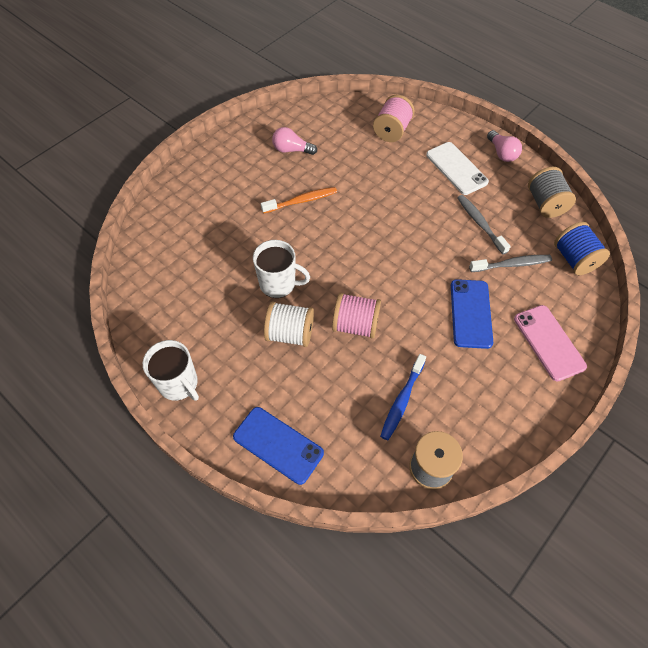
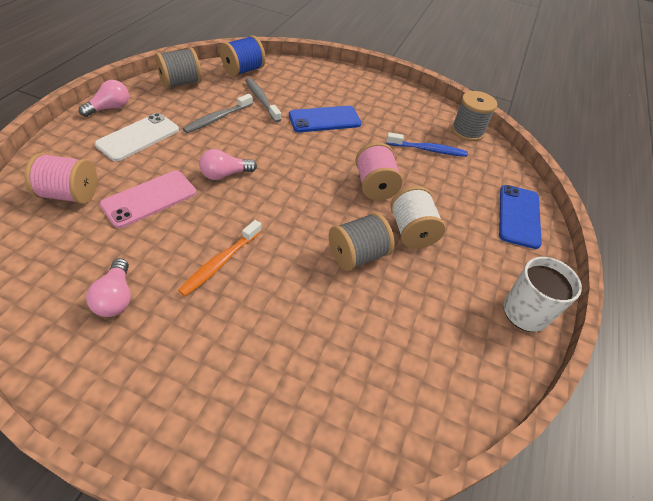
camera: 115 degrees left, 10 degrees down
white mug [253,240,310,298] -> grey spool [329,212,394,271]
orange toothbrush [261,187,337,214] -> orange toothbrush turned 105 degrees counterclockwise [178,220,262,296]
pink phone [514,305,587,381] -> pink phone moved to [100,171,196,228]
none -> pink light bulb [199,149,257,180]

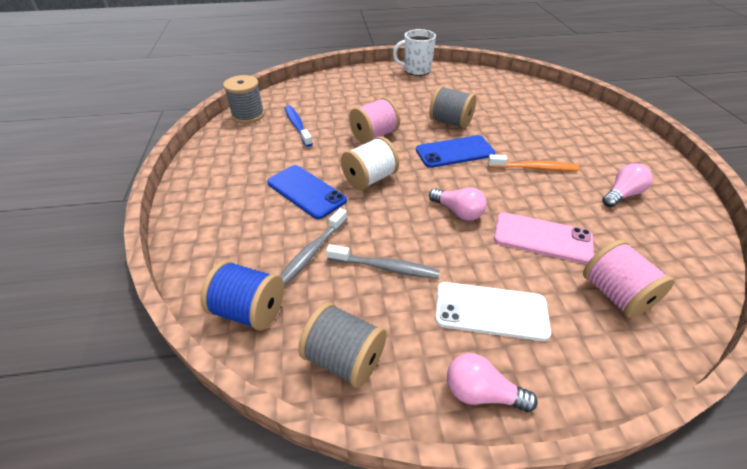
camera: 115 degrees left, 5 degrees down
white spool [390,186,445,249] -> white spool moved to [341,136,399,190]
blue phone [499,185,542,249] -> blue phone moved to [416,135,495,168]

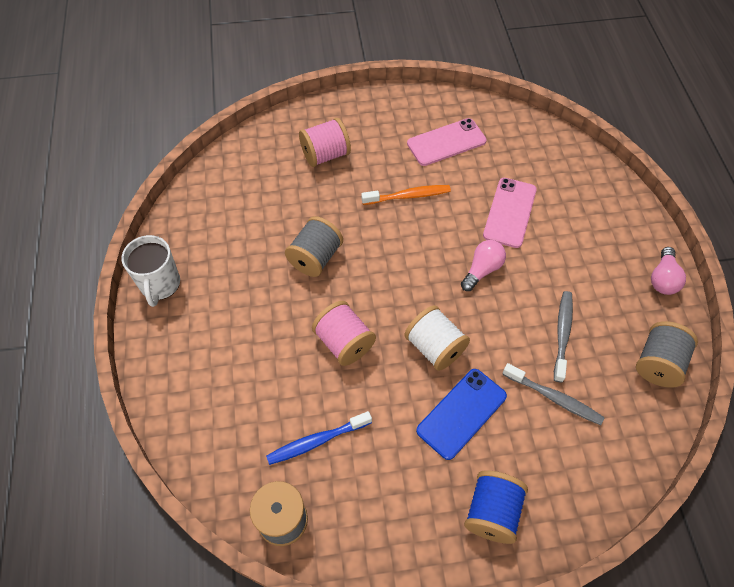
camera: 90 degrees left, 15 degrees up
blue spool [200,261,284,331] -> blue spool moved to [464,470,528,544]
blue phone [416,135,495,168] -> none
white phone [435,282,551,341] -> none
orange toothbrush [488,154,579,171] -> orange toothbrush turned 75 degrees clockwise [361,185,451,205]
pink spool [583,240,675,318] -> pink spool moved to [299,118,351,167]
pink light bulb [602,163,652,207] -> pink phone [407,118,487,166]

